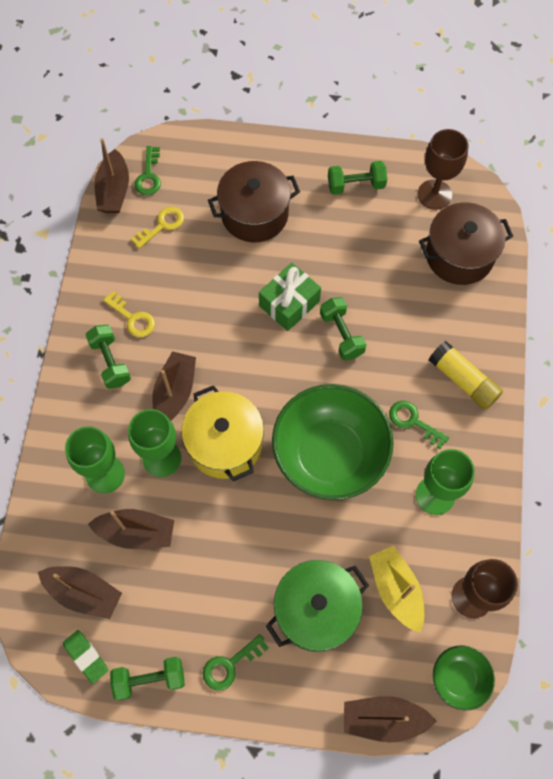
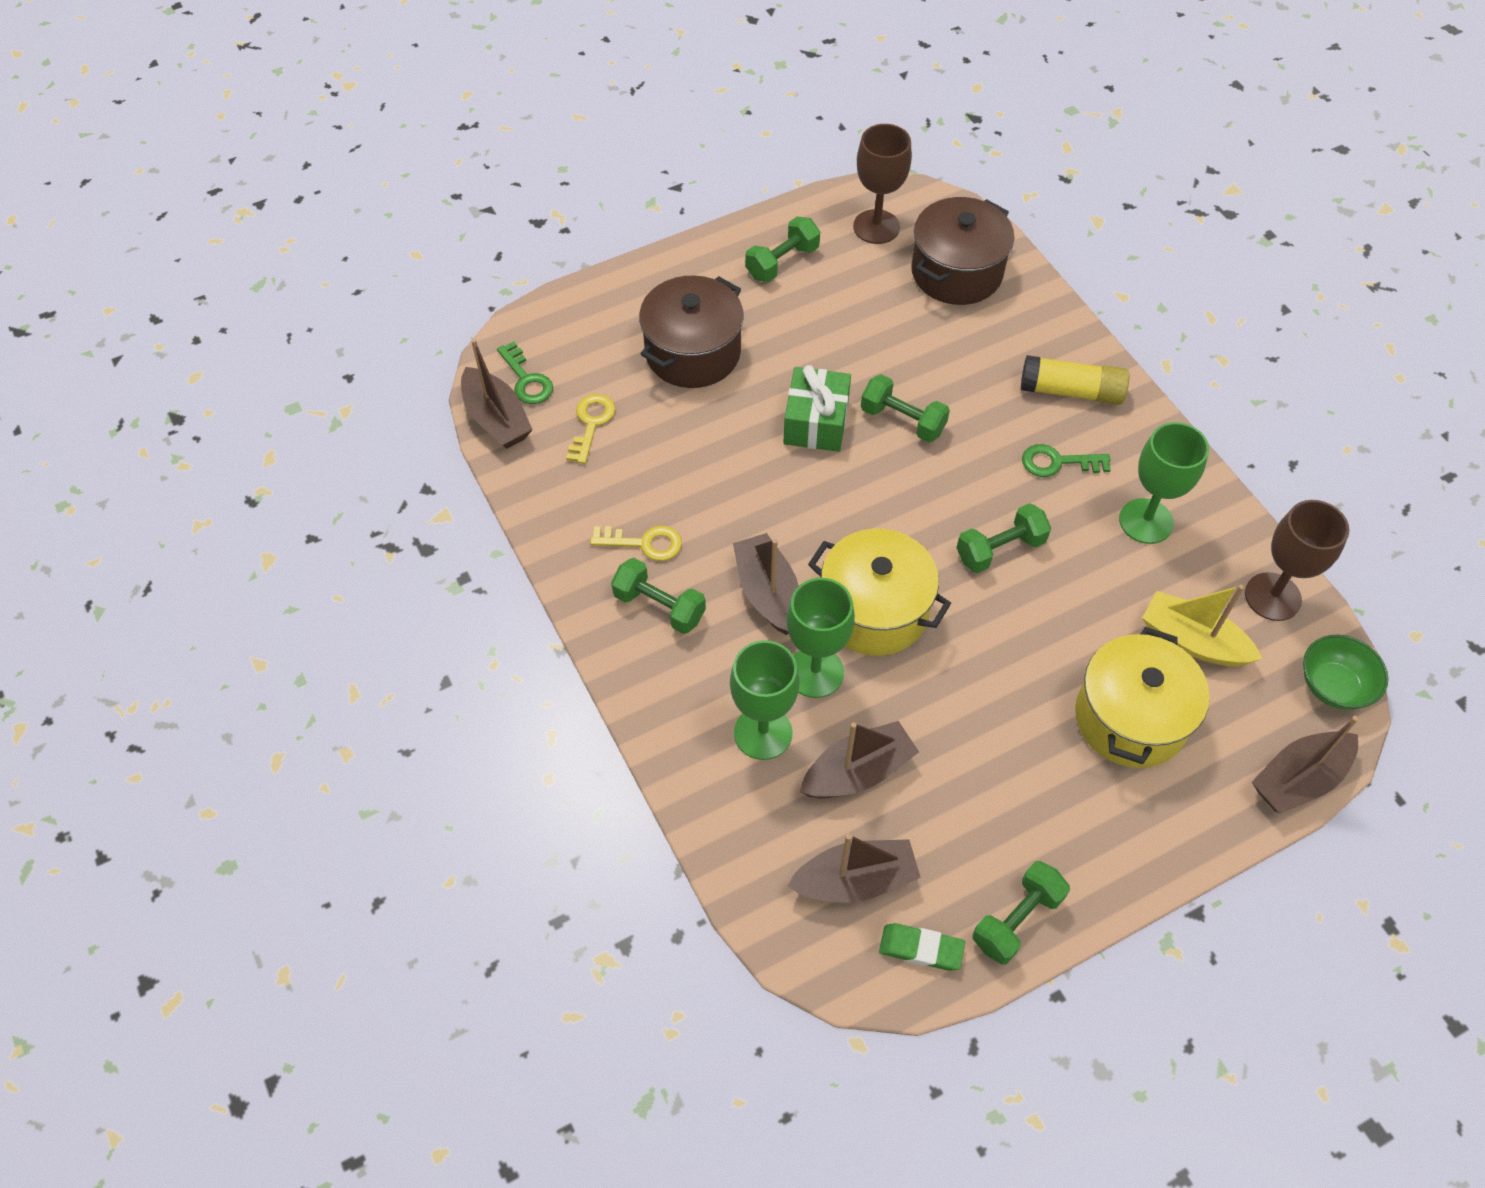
camera: 35 degrees left, 10 degrees down
green key [203,634,269,690] -> none
green pot [266,560,369,652] -> yellow pot [1075,627,1210,768]
green bowl [272,384,394,500] -> green dumbbell [956,503,1051,573]

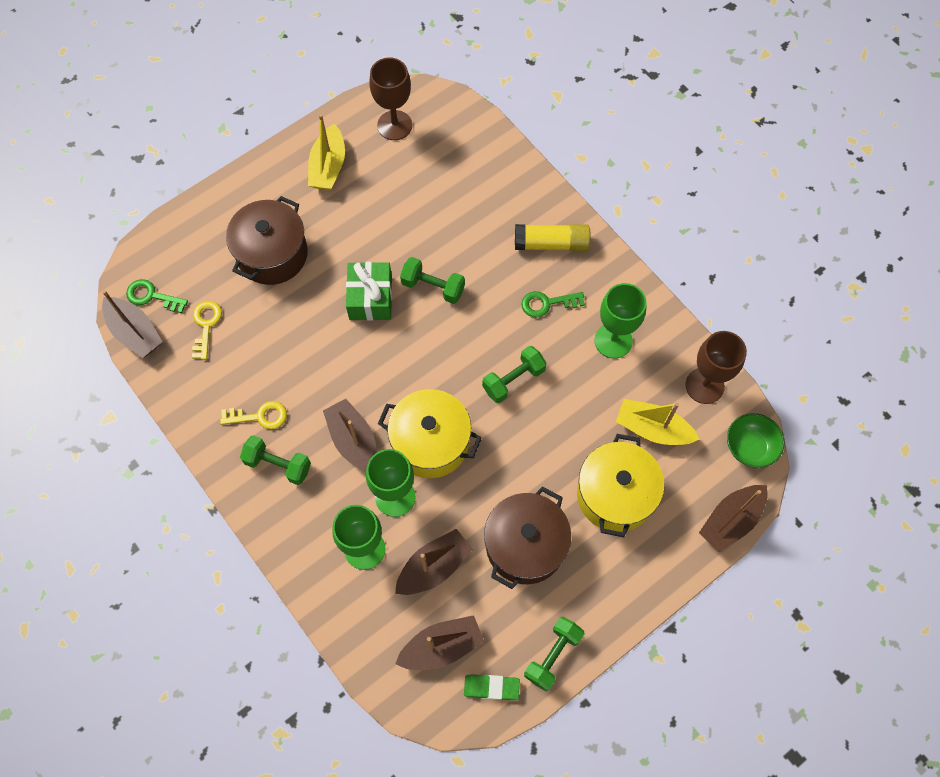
camera: 10 degrees left, 10 degrees up
green key [497,341,553,404] -> green key turned 150 degrees clockwise [126,279,188,313]
green dumbbell [745,216,820,282] -> yellow boat [308,114,345,190]
brown pot [911,197,1014,305] -> brown pot moved to [484,486,571,589]

